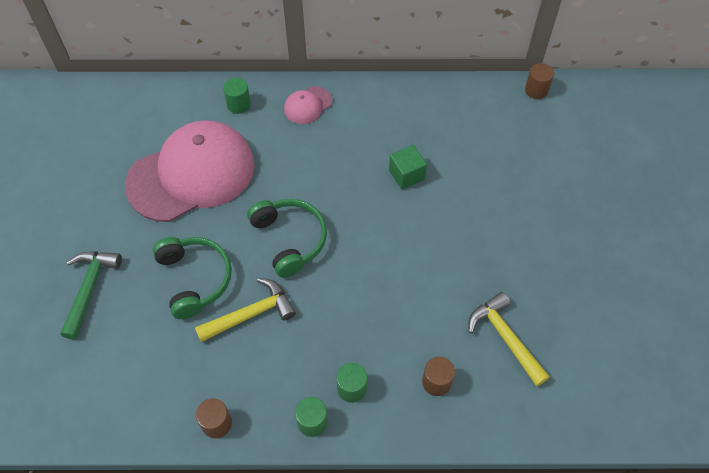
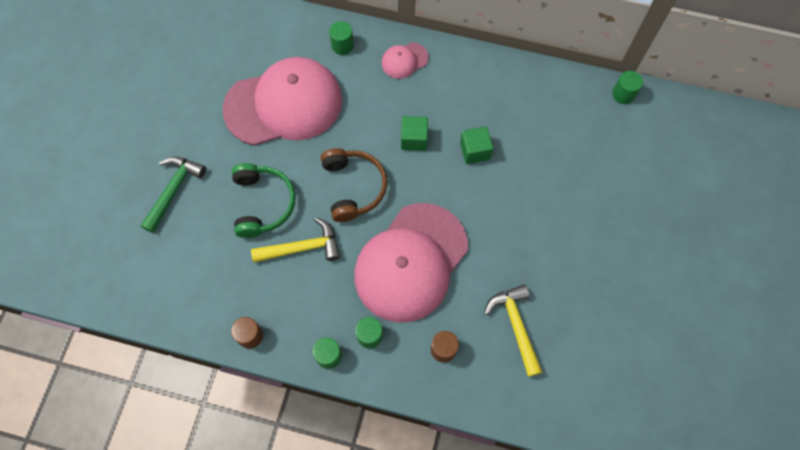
camera: 15 degrees right, 10 degrees up
green headphones [247,199,327,278] -> brown headphones [321,148,387,222]
brown cylinder [525,63,554,99] -> green cylinder [612,71,643,104]
none -> pink cap [354,203,468,322]
none -> green cube [401,116,428,151]

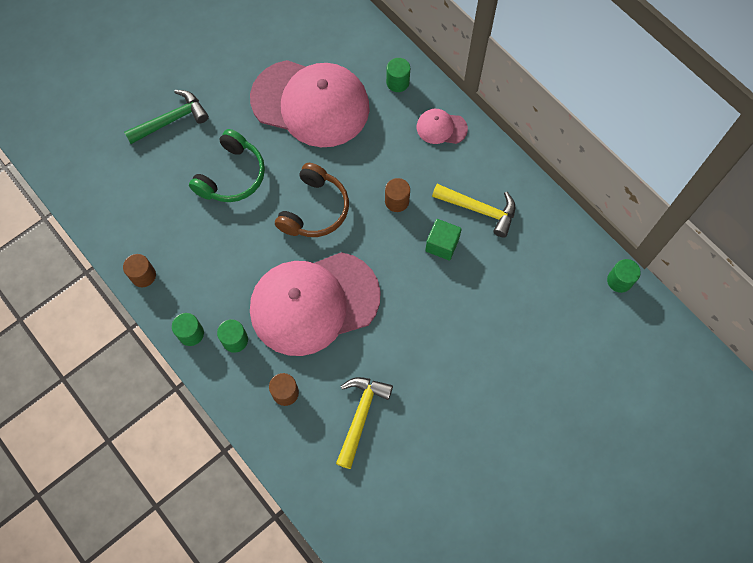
camera: 35 degrees right, 0 degrees up
yellow hammer [251,217,340,263] -> yellow hammer moved to [432,184,515,238]
green cube [401,116,428,151] -> brown cylinder [385,178,410,212]

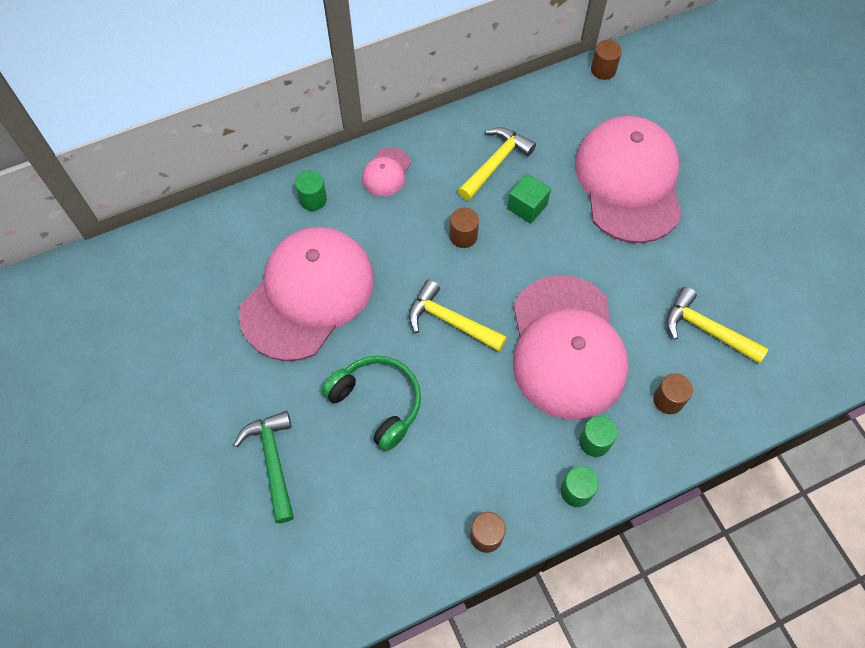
camera: 75 degrees left, 5 degrees down
brown headphones [275,163,349,237] -> yellow hammer [408,280,507,352]
green cylinder [607,259,641,293] -> brown cylinder [591,40,622,80]
none -> pink cap [575,116,682,243]

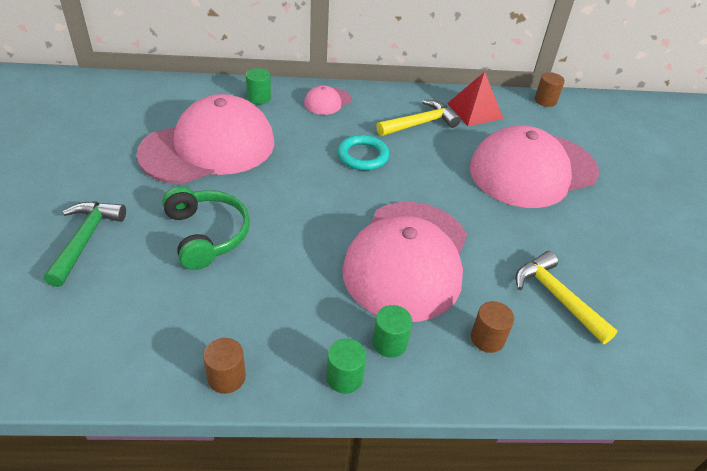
camera: 20 degrees right, 20 degrees down
yellow hammer [408,280,507,352] -> none
brown cylinder [450,207,479,248] -> turquoise ring [338,135,389,171]
green cube [507,173,551,224] -> none
pink cap [575,116,682,243] -> pink cap turned 135 degrees counterclockwise [470,126,599,208]
none -> red pyramid [447,72,503,126]

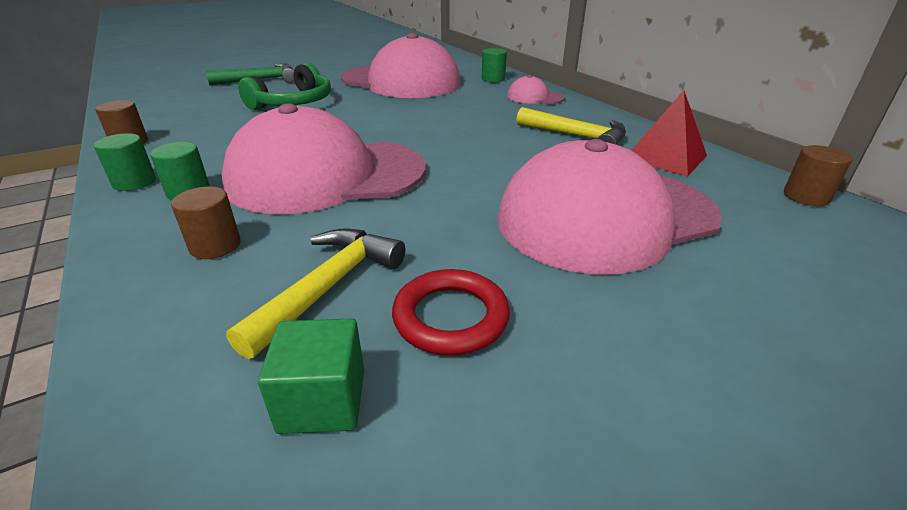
camera: 65 degrees right, 10 degrees down
turquoise ring [338,135,389,171] -> none
pink cap [470,126,599,208] -> pink cap turned 60 degrees counterclockwise [497,139,722,275]
none -> green cube [258,318,364,434]
none -> red ring [392,269,510,355]

